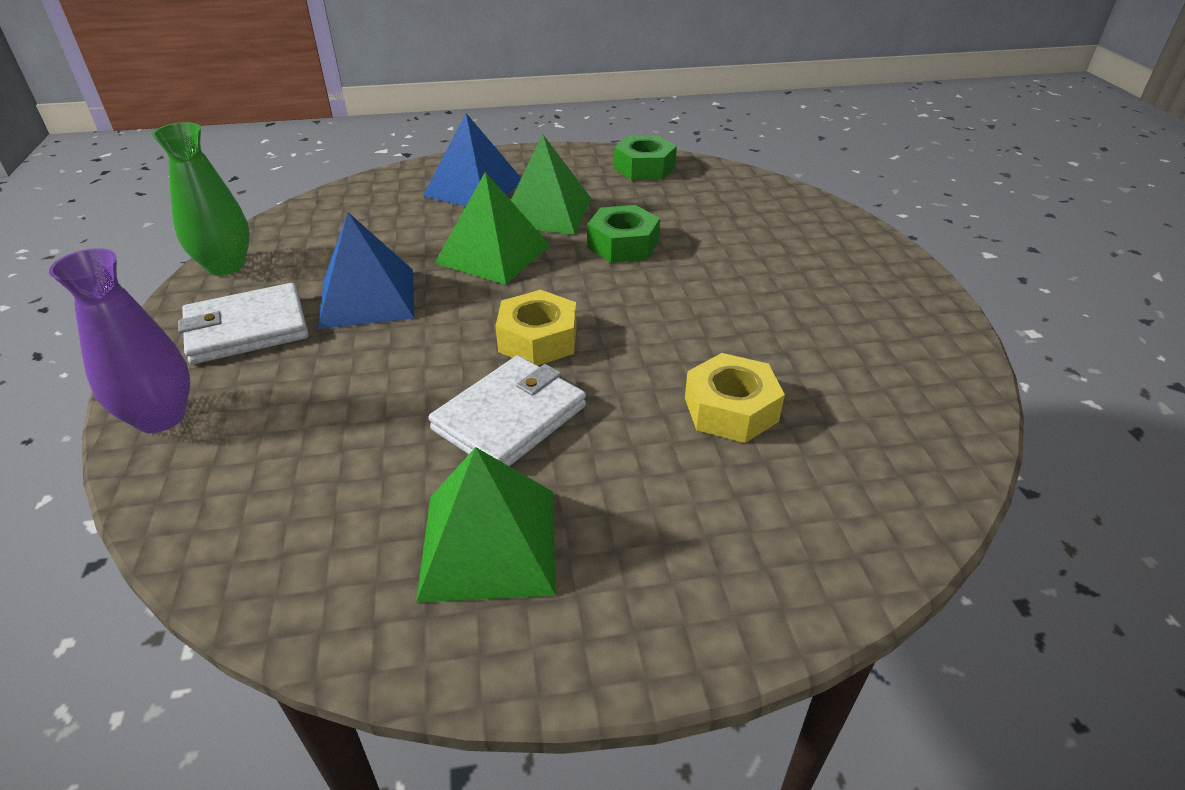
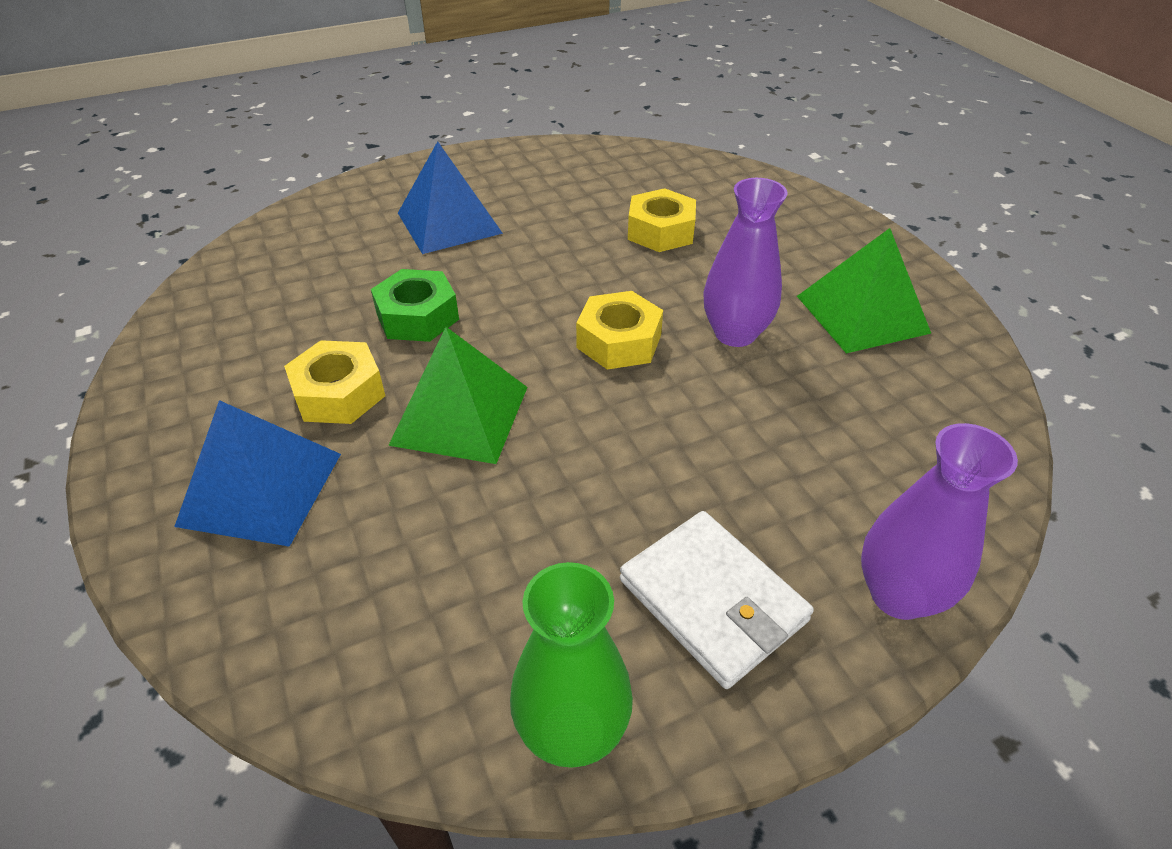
camera: 105 degrees left, 5 degrees up
blue pyramid [318,212,414,329] -> blue pyramid moved to [398,141,503,254]
white wallet [428,355,586,466] -> purple vase [703,178,788,347]
green pyramid [511,134,591,234] -> yellow nut [284,340,385,424]
green nut [614,135,677,180] -> none

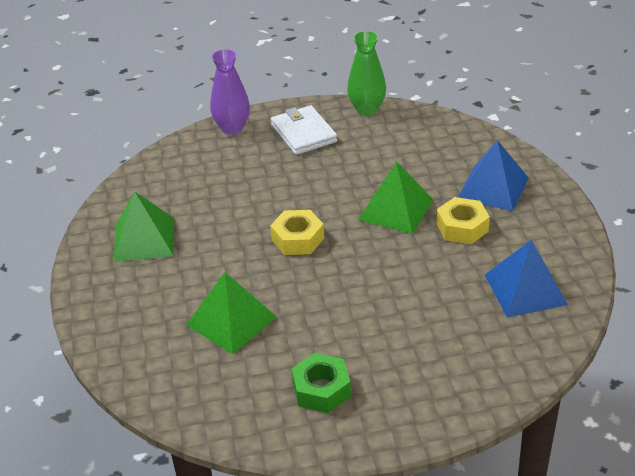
camera: 165 degrees left, 5 degrees down
green nut [371,269,459,342] -> green nut moved to [291,353,351,413]
blue pyramid [398,141,503,254] -> blue pyramid moved to [485,240,568,318]
yellow nut [628,188,696,252] -> green pyramid [186,272,277,354]
purple vase [703,178,788,347] -> none

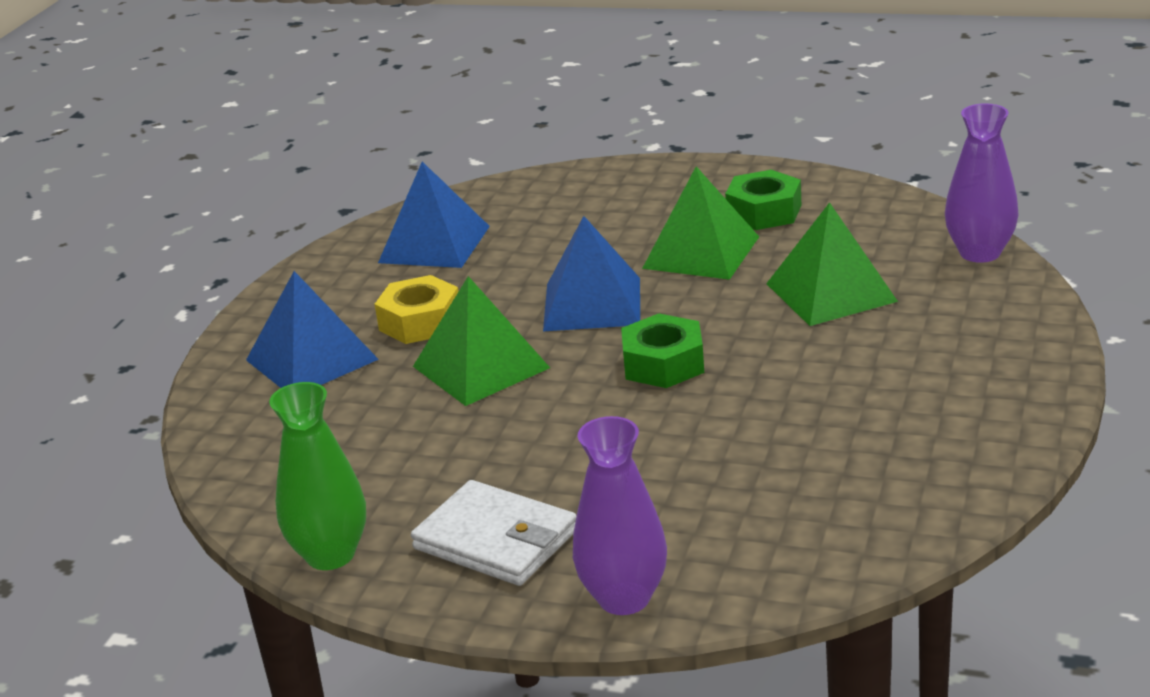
camera: 150 degrees left, 10 degrees down
green pyramid [114,192,174,262] -> green pyramid moved to [642,166,759,280]
yellow nut [270,210,324,255] -> green nut [621,313,704,388]
white wallet [271,105,337,155] -> white wallet turned 60 degrees counterclockwise [411,480,576,586]
none -> blue pyramid [543,216,640,331]
none -> purple vase [945,104,1019,263]

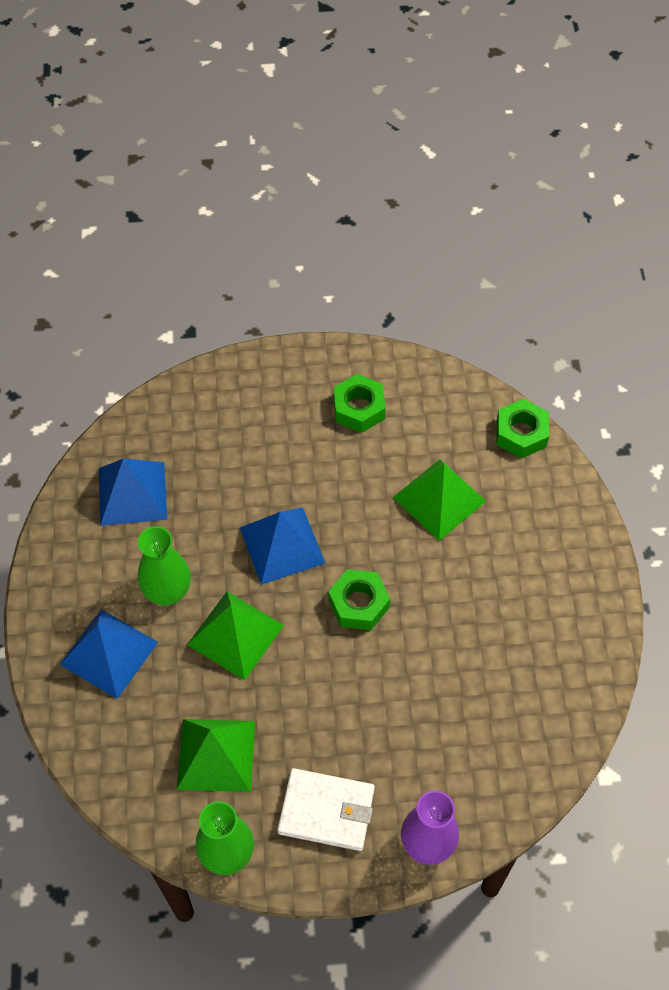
camera: 25 degrees left, 30 degrees up
yellow nut [375,275,459,344] -> green vase [138,526,191,605]
green pyramid [642,166,759,280] -> green pyramid moved to [177,719,255,792]
purple vase [945,104,1019,263] -> green nut [497,399,549,458]

